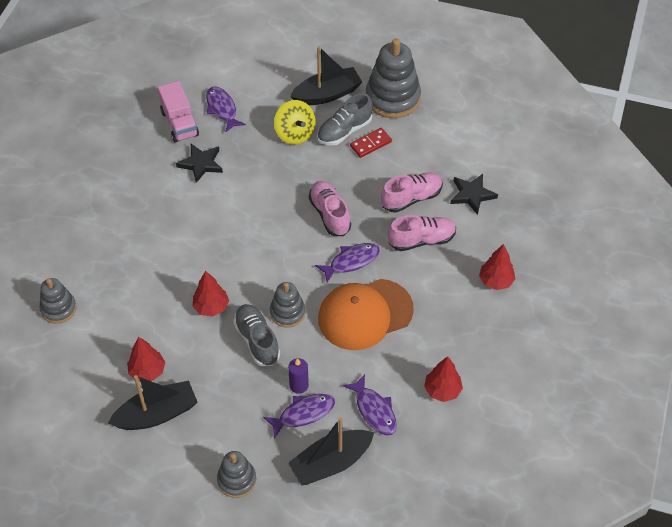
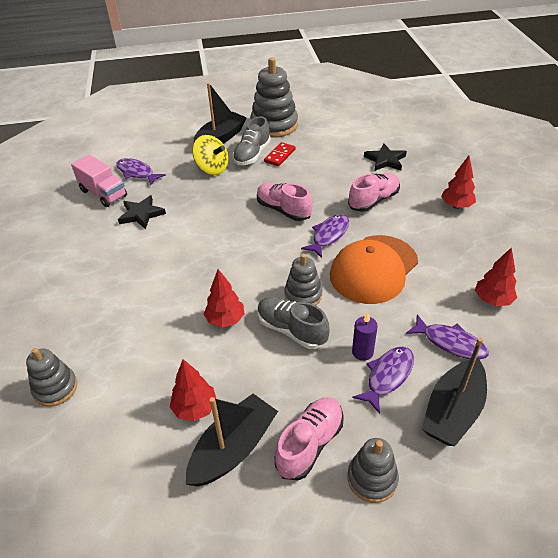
camera: 25 degrees left, 10 degrees down
pink shoe [381,172,443,213] -> pink shoe moved to [275,397,344,480]

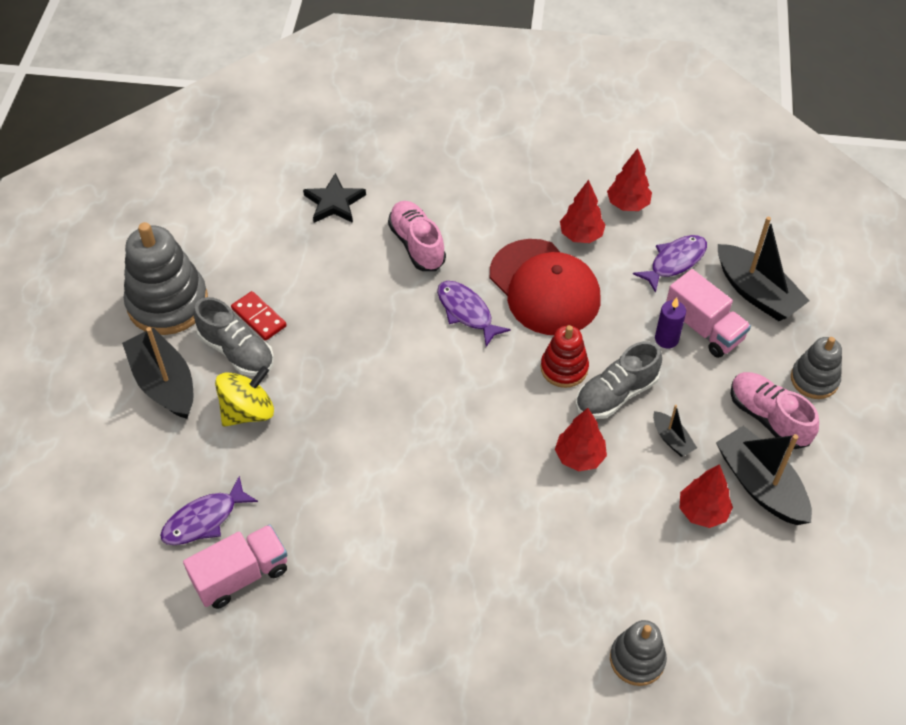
camera: 75 degrees left, 10 degrees up
black star [118,195,166,229] -> none
pink shoe [257,183,312,221] -> none
grey stacking toy [284,254,323,305] -> red stacking toy [541,325,589,388]
orange cap [330,235,418,304] -> red cap [490,239,601,335]
purple fish [352,346,414,414] -> pink truck [666,269,751,358]
red tree [441,156,476,209] -> red tree moved to [560,180,606,243]
none -> black boat [653,405,697,457]

